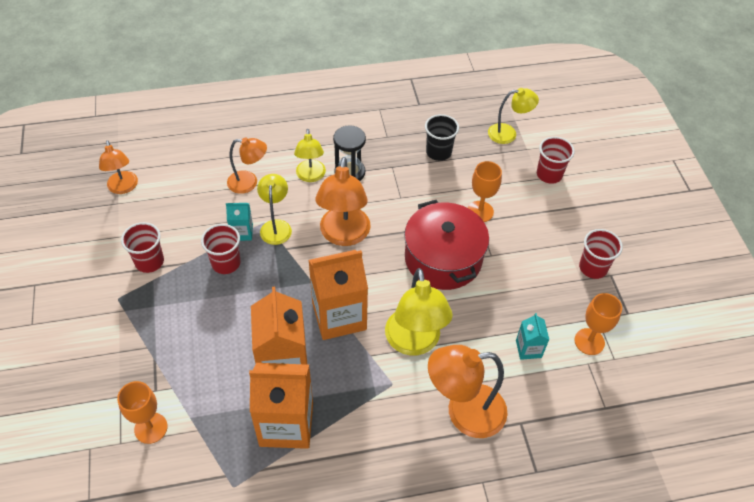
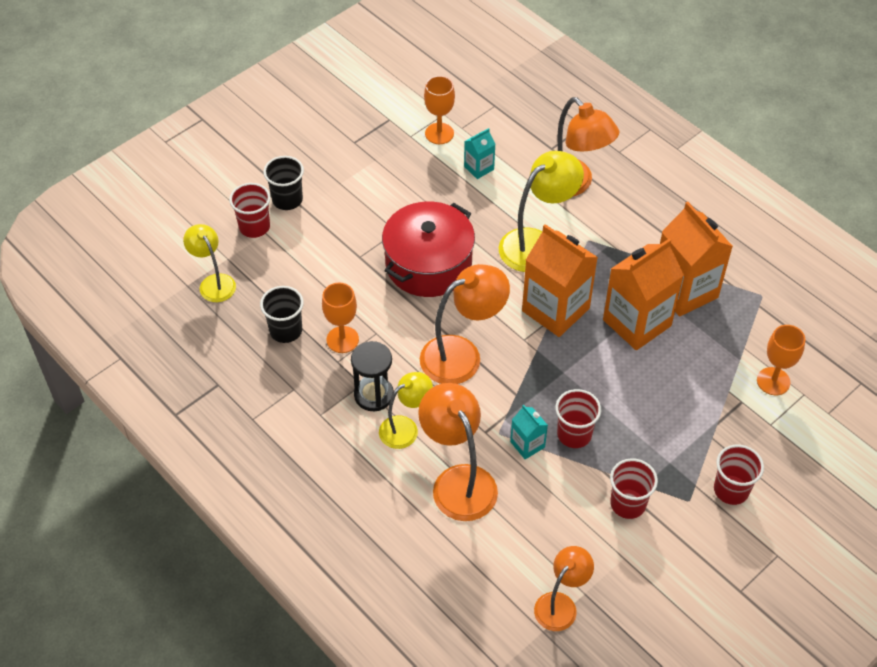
camera: 120 degrees left, 0 degrees up
orange lamp [227,137,267,194] -> orange lamp [418,383,498,521], size x1.61
yellow lamp [257,174,292,245] -> none
orange goblet [468,161,502,222] -> orange goblet moved to [322,283,359,353]
red cup [579,229,623,279] -> red cup moved to [714,445,764,505]
none -> black cup [263,156,304,210]

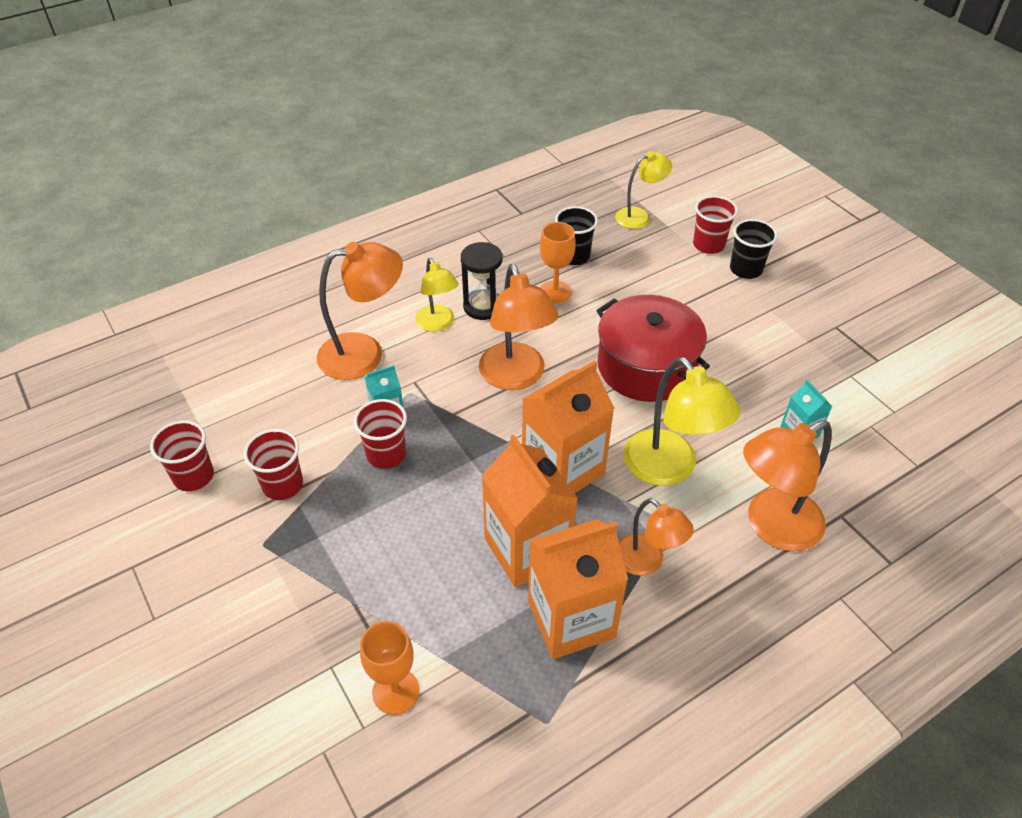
camera: 100 degrees right, 5 degrees down
orange goblet [424,76,455,144] -> none
orange lamp [534,546,594,631] -> orange lamp moved to [619,498,694,576]
red cup [714,445,764,505] -> red cup moved to [150,420,214,491]

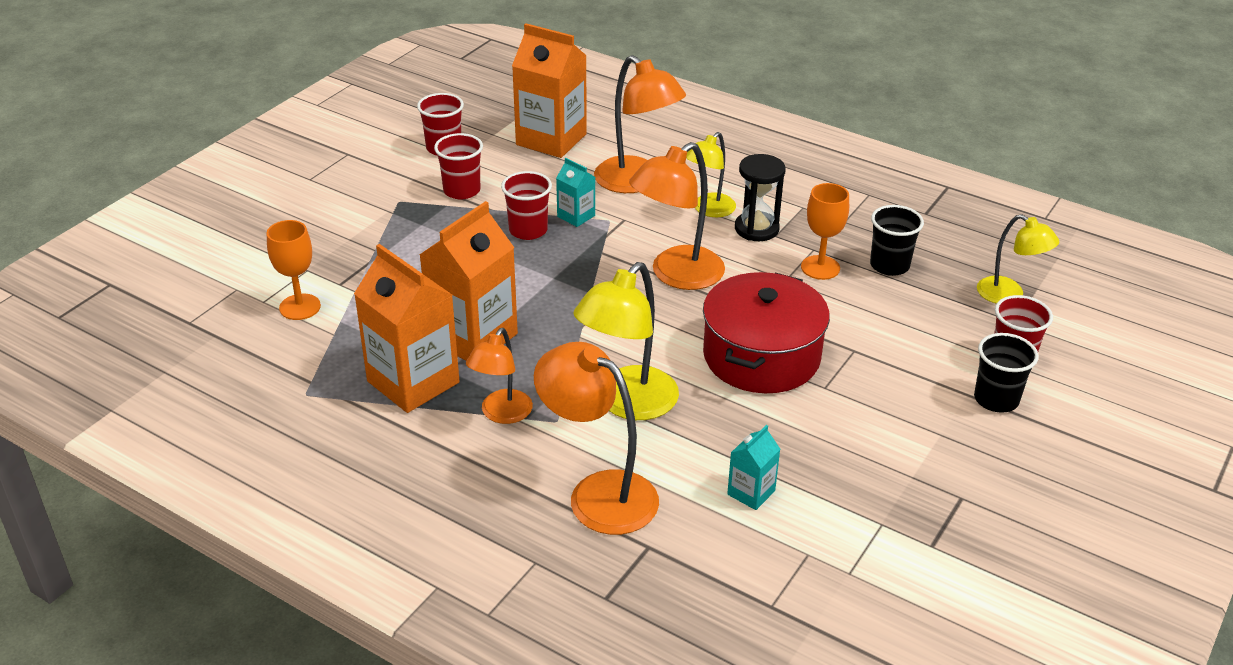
camera: 65 degrees right, 10 degrees down
orange carton [522,360,614,493] -> orange carton moved to [512,23,587,158]

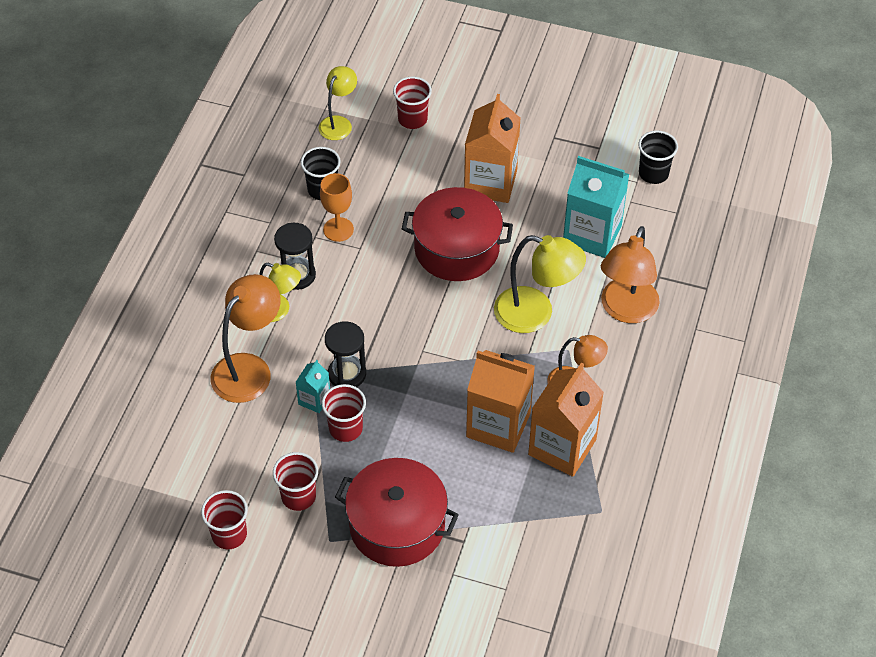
camera: 105 degrees left, 15 degrees up
orange goblet [267,220,321,320] -> none
orange carton [512,23,587,158] -> orange carton moved to [464,94,521,203]
orange lamp [629,142,725,290] -> none
turquoise carton [727,425,780,510] -> turquoise carton [563,156,629,258], size x2.08
black cup [974,333,1039,413] -> black cup moved to [638,131,678,184]
none -> black hourglass [325,321,366,387]
none -> red pot [335,458,459,567]

